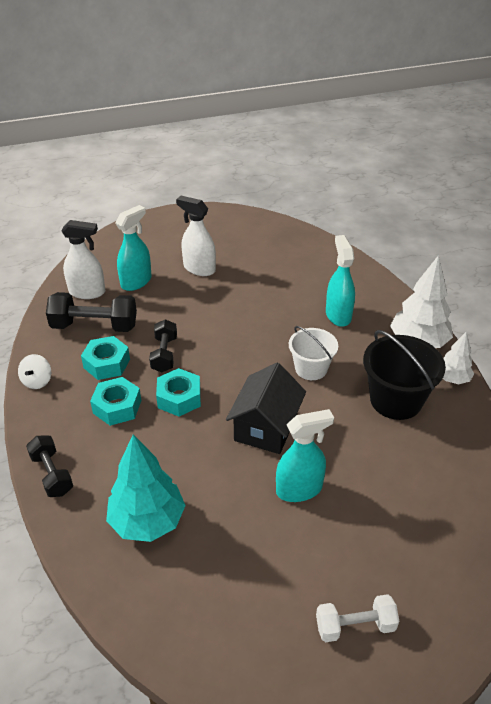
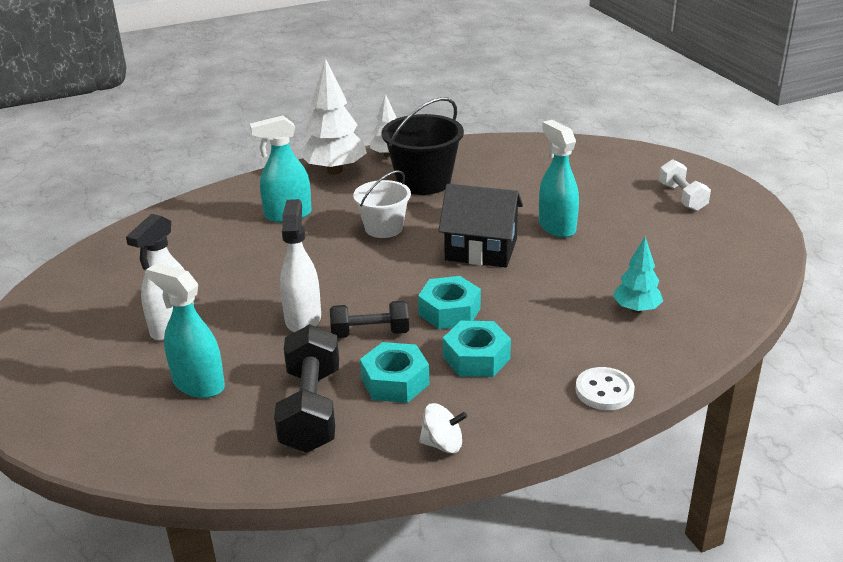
camera: 95 degrees left, 10 degrees down
black dumbbell [26,436,73,497] -> white button [575,367,635,410]
white spray bottle [62,220,105,299] -> white spray bottle moved to [280,199,321,332]
turquoise tree [106,435,186,542] -> turquoise tree [613,236,663,313], size x0.57

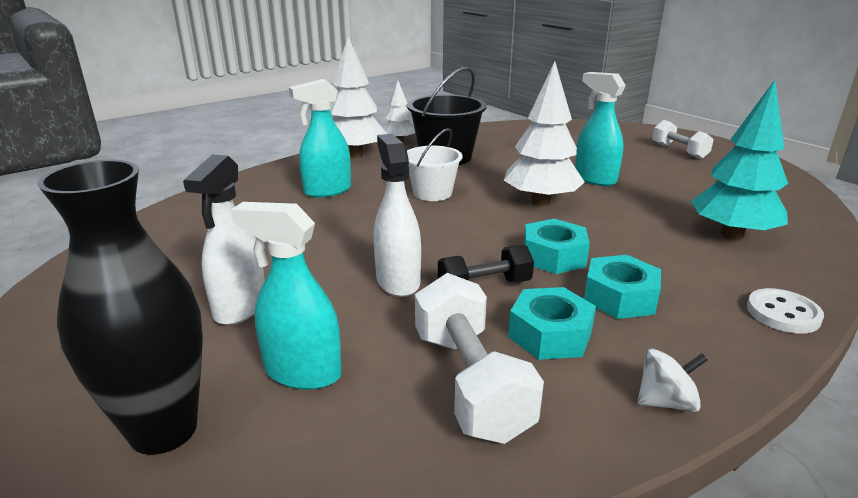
camera: 15 degrees left, 5 degrees down
black dumbbell [274,324,339,453] -> white dumbbell [415,273,544,444]
black house [438,184,523,267] -> white tree [504,62,585,206]
turquoise tree [613,236,663,313] -> turquoise tree [691,80,788,240], size x1.75
none -> black vase [37,160,203,455]

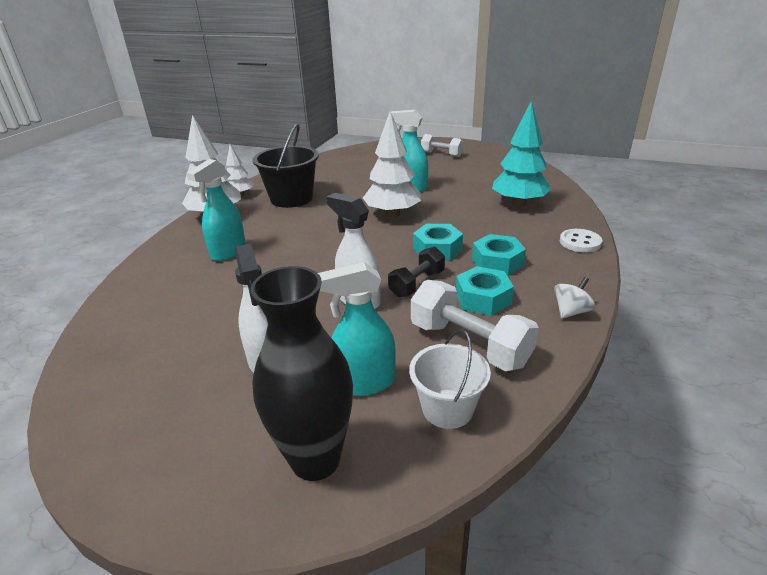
camera: 30 degrees left, 5 degrees up
white bucket [407,128,462,201] -> white bucket moved to [409,330,491,429]

